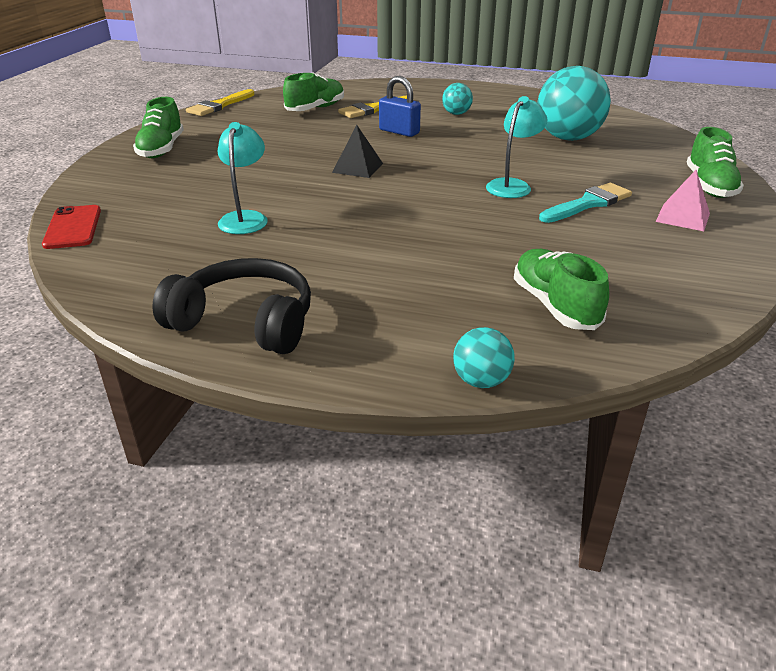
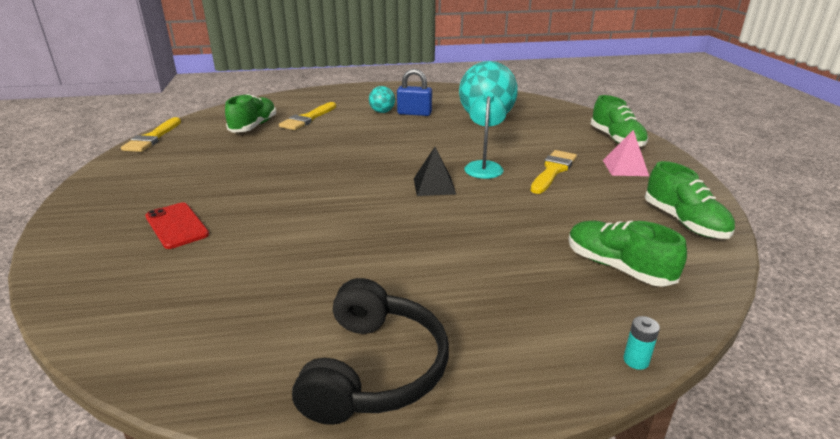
camera: 25 degrees left, 5 degrees down
red phone [42,205,101,249] -> red phone moved to [145,202,209,249]
green shoe [133,97,184,158] -> green shoe moved to [645,161,735,239]
black headphones [152,258,311,354] -> black headphones turned 105 degrees clockwise [292,278,449,425]
turquoise lamp [218,122,268,234] -> none
black pyramid [332,125,383,178] -> black pyramid moved to [414,147,456,196]
blue padlock [379,76,421,137] -> blue padlock moved to [397,69,432,116]
turquoise ball [453,327,515,388] -> turquoise battery [623,316,660,370]
turquoise brush [539,183,632,223] -> yellow brush [531,150,577,194]

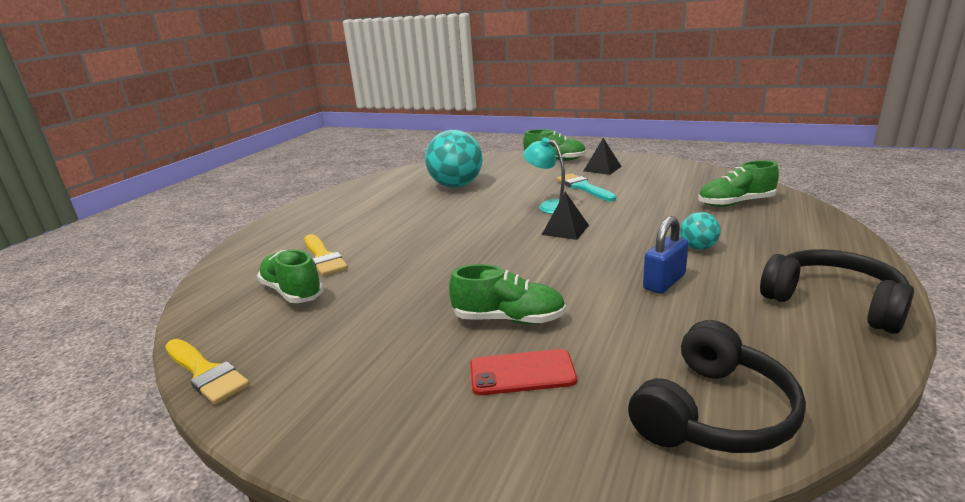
camera: 55 degrees left, 5 degrees down
turquoise ball [369,86,395,113] -> turquoise ball moved to [680,212,721,250]
blue padlock [397,69,432,116] -> blue padlock moved to [643,216,689,294]
yellow brush [531,150,577,194] -> turquoise brush [556,173,616,201]
pink pyramid [603,130,649,176] -> black pyramid [584,138,622,175]
turquoise battery [623,316,660,370] -> none
green shoe [645,161,735,239] -> green shoe moved to [449,264,566,324]
none -> black headphones [628,320,806,453]

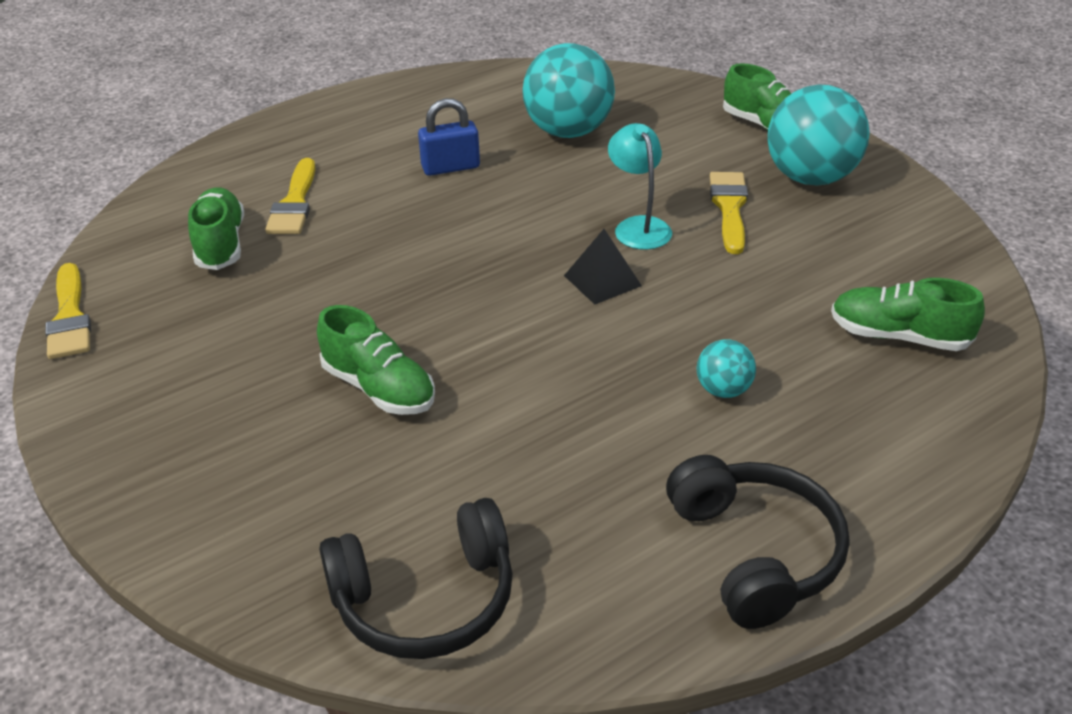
camera: 30 degrees right, 15 degrees up
red phone [470,349,577,395] -> none
turquoise brush [556,173,616,201] -> yellow brush [710,172,748,254]
black pyramid [584,138,622,175] -> turquoise ball [767,84,870,185]
blue padlock [643,216,689,294] -> blue padlock moved to [418,98,480,176]

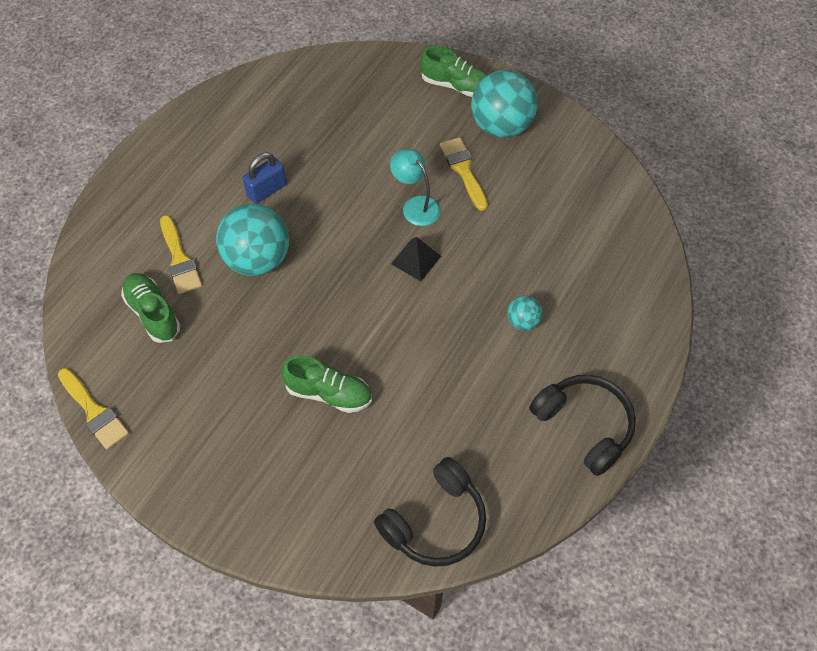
camera: 25 degrees left, 20 degrees up
turquoise ball [522,43,615,138] -> turquoise ball moved to [216,204,289,276]
green shoe [831,278,985,351] -> none

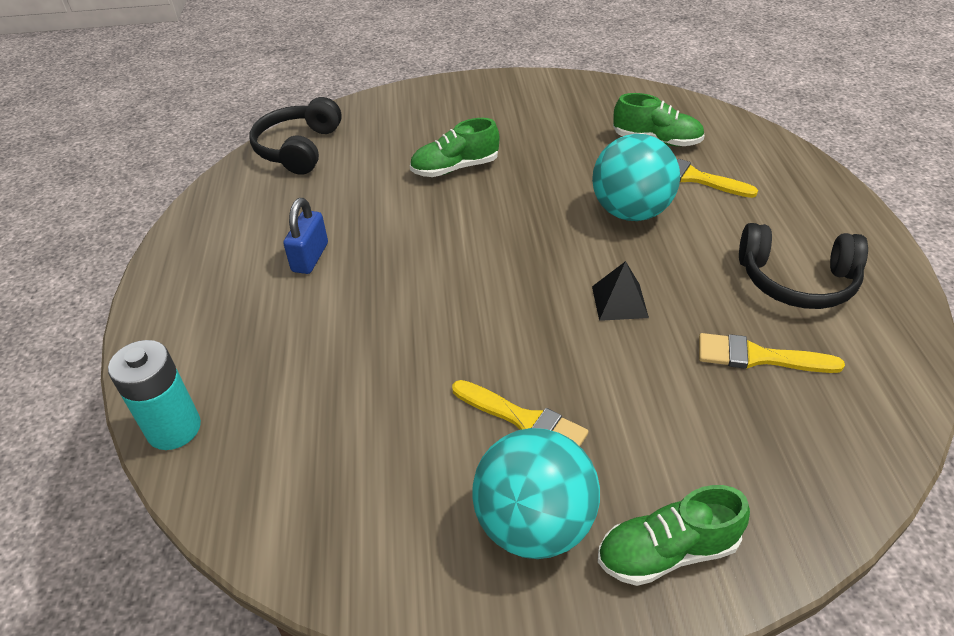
camera: 145 degrees right, 15 degrees down
yellow brush [58,368,129,450] -> yellow brush moved to [699,333,845,373]
blue padlock [243,152,287,204] -> blue padlock moved to [283,198,328,274]
turquoise lamp [390,149,441,226] -> none
black pyramid [391,237,441,281] -> black pyramid moved to [592,261,649,321]
turquoise ball [507,296,543,331] -> none
black headphones [529,375,636,476] -> black headphones moved to [739,223,868,309]
none -> turquoise battery [108,340,201,450]

